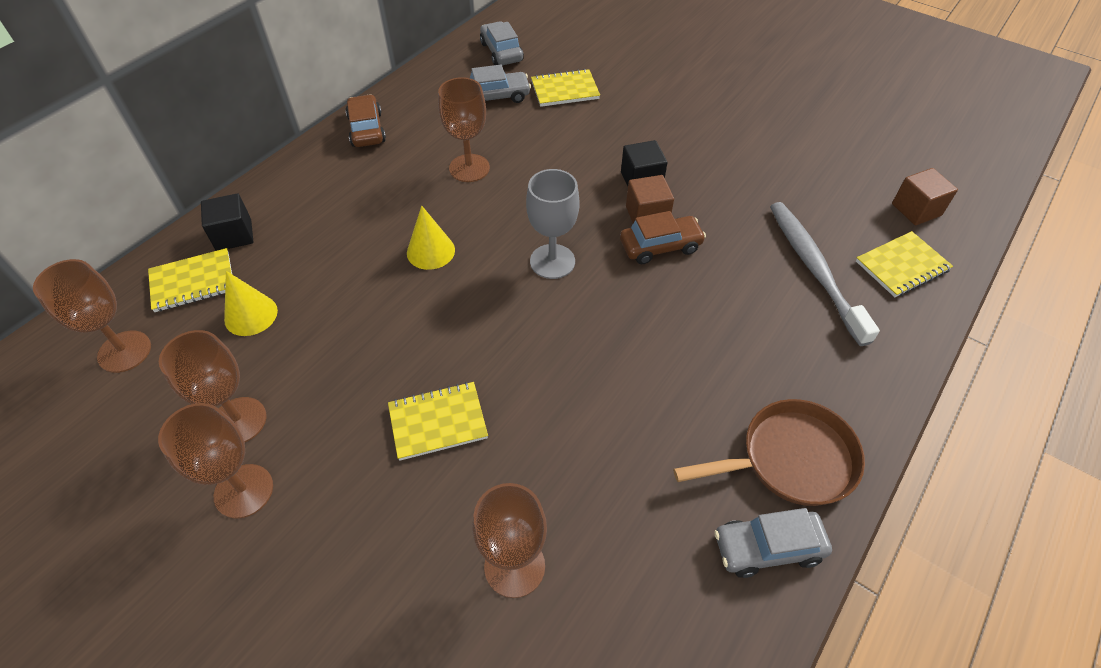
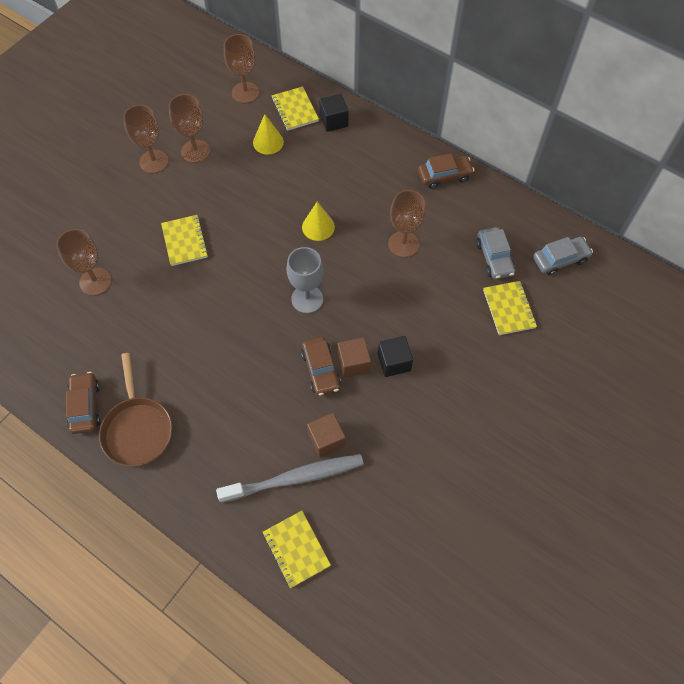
camera: 90 degrees right, 10 degrees up
grey car [714,508,832,578] -> brown car [66,372,100,434]
brown cube [892,168,958,225] -> brown cube moved to [307,413,346,458]

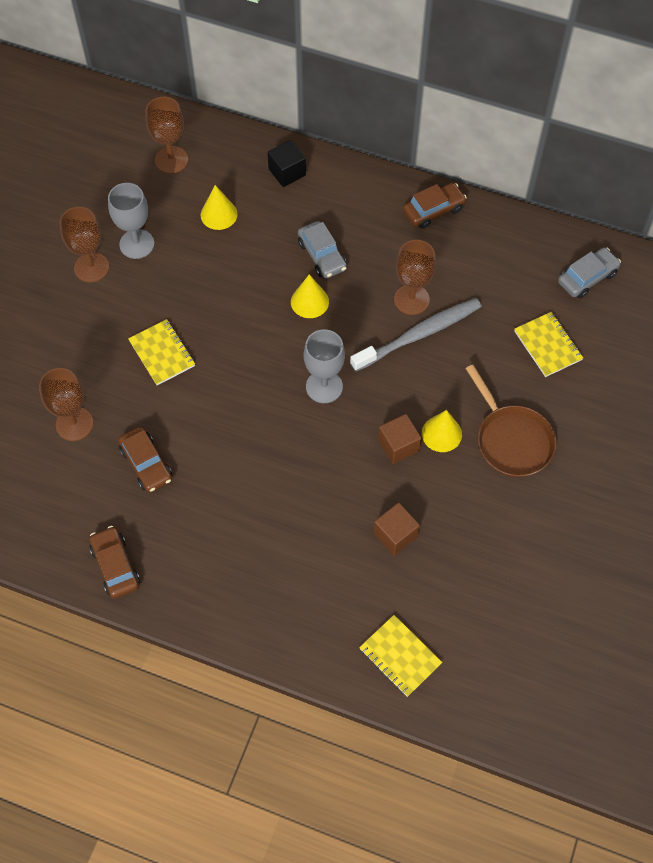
camera: 15 degrees left, 0 degrees up
brown pan [99,353,172,467] -> brown pan moved to [466,365,556,478]
brown goblet [169,94,210,163] -> grey goblet [108,183,154,259]
grey toothbrush [216,454,364,503] -> grey toothbrush moved to [350,298,482,372]
yellow notebook [272,86,319,131] -> none
brown car [301,337,341,396] -> brown car moved to [118,427,172,493]
black cube [378,336,413,377] -> yellow cone [422,410,462,452]
grey car [476,227,515,279] -> grey car moved to [298,221,347,278]

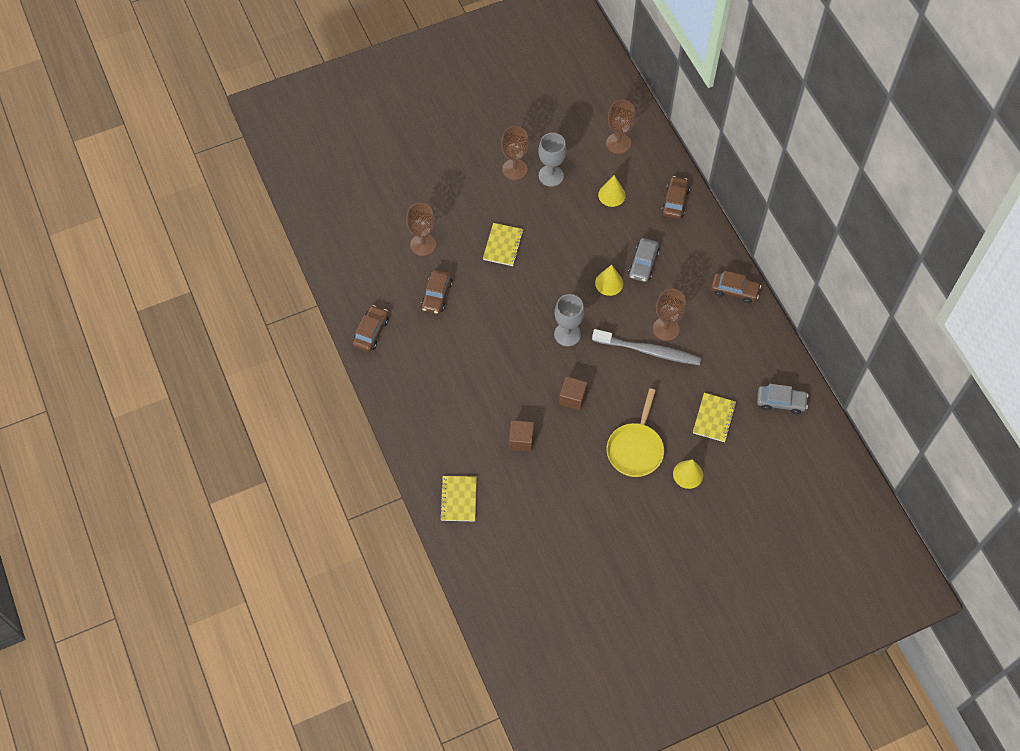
camera: 45 degrees right, 0 degrees up
black cube [268,140,306,187] -> brown car [661,176,690,219]
yellow cone [422,410,462,452] -> yellow cone moved to [673,459,703,489]
brown pan [466,365,556,478] -> yellow pan [607,388,664,477]

